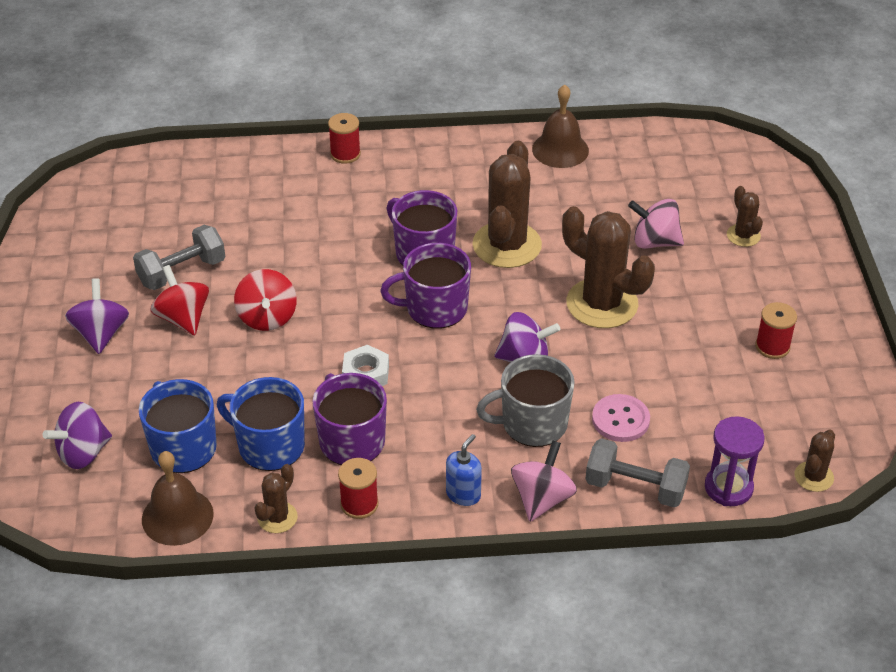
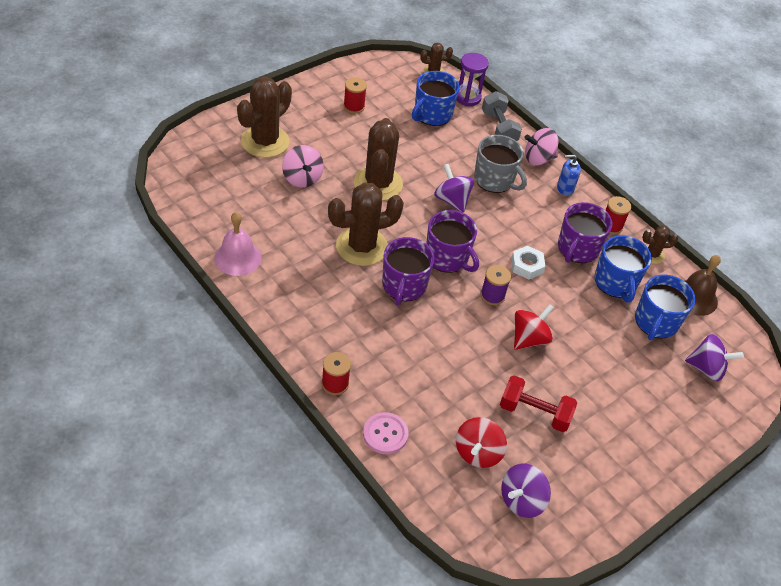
camera: 130 degrees left, 5 degrees up
purple spinning top [65,278,129,354] -> purple spinning top moved to [501,463,551,518]
grey dumbbell [133,225,225,290] -> red dumbbell [500,375,577,432]
red spinning top [150,265,209,336] -> red spinning top moved to [456,417,507,468]
brown bell [532,84,589,168] -> pink bell [214,212,262,276]
pink button [592,394,650,442] -> pink button moved to [363,412,408,454]
brown cactus [727,186,763,247] -> brown cactus [237,77,292,158], size x2.04
none -> blue mug [412,71,460,126]
none -> purple spool [480,265,511,305]

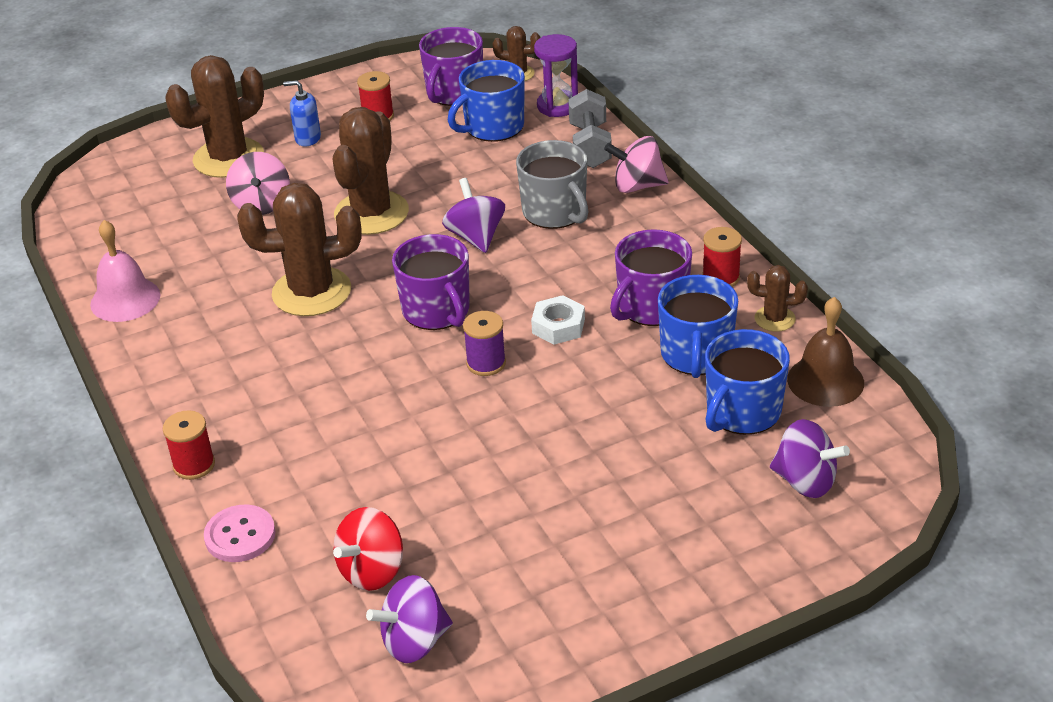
camera: 20 degrees right, 10 degrees down
purple mug [382,237,435,305] -> purple mug moved to [419,27,483,106]
red dumbbell [500,375,577,432] -> none
red spinning top [514,304,554,350] -> none
blue soap dispenser [557,154,581,196] -> blue soap dispenser moved to [283,81,321,146]

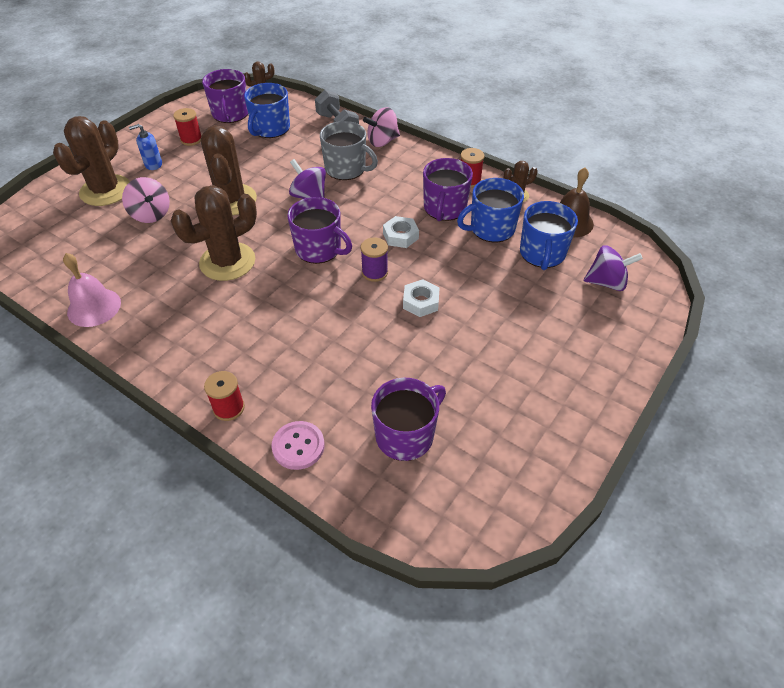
camera: 30 degrees left, 10 degrees up
red spinning top [333,507,403,591] -> purple mug [371,378,446,461]
purple spinning top [366,575,453,663] -> none
purple hourglass [534,34,578,117] -> none
blue mug [658,275,738,378] -> blue mug turned 90 degrees clockwise [457,178,524,242]
none -> white nut [403,279,440,317]

